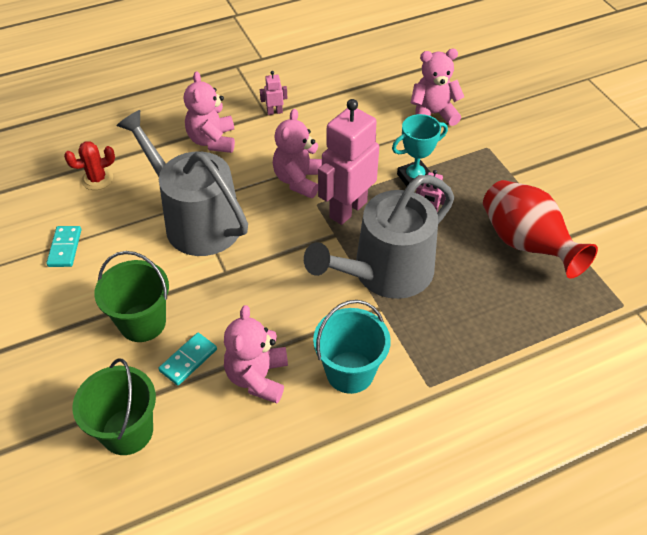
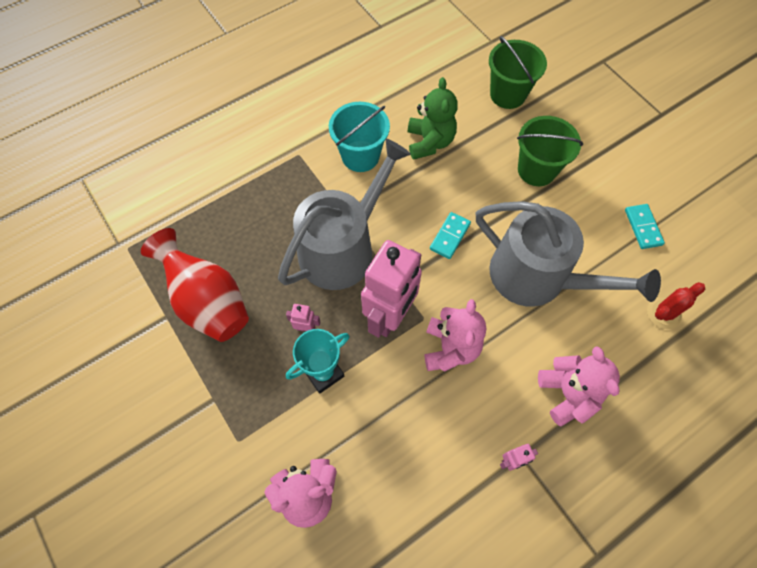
camera: 170 degrees right, 15 degrees up
turquoise domino [158,333,217,386] -> turquoise domino moved to [430,212,471,259]
pink teddy bear [224,305,288,403] -> green teddy bear [408,77,458,160]

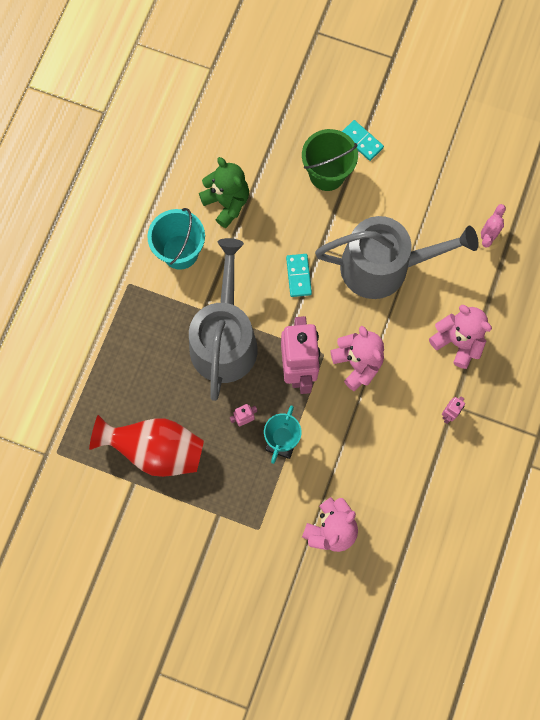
camera: 35 degrees left, 10 degrees up
green bucket [489,36,547,109] -> none
turquoise domino [625,204,665,249] -> turquoise domino moved to [342,120,384,161]
red cactus [647,282,705,329] -> pink cactus [475,204,506,250]

